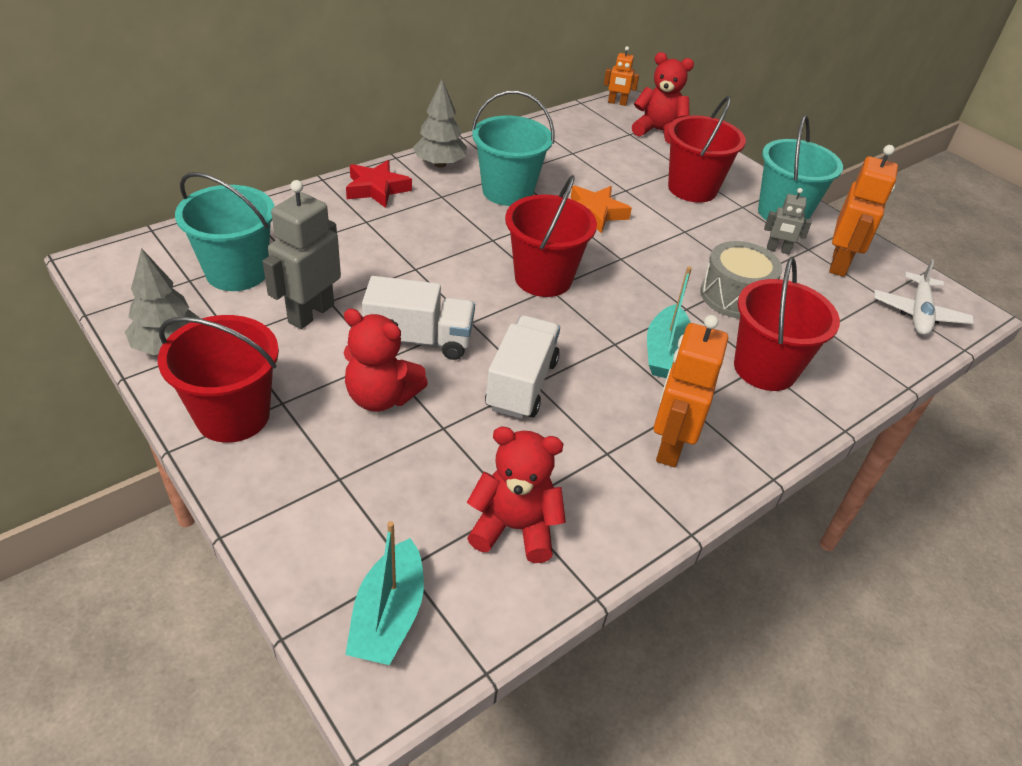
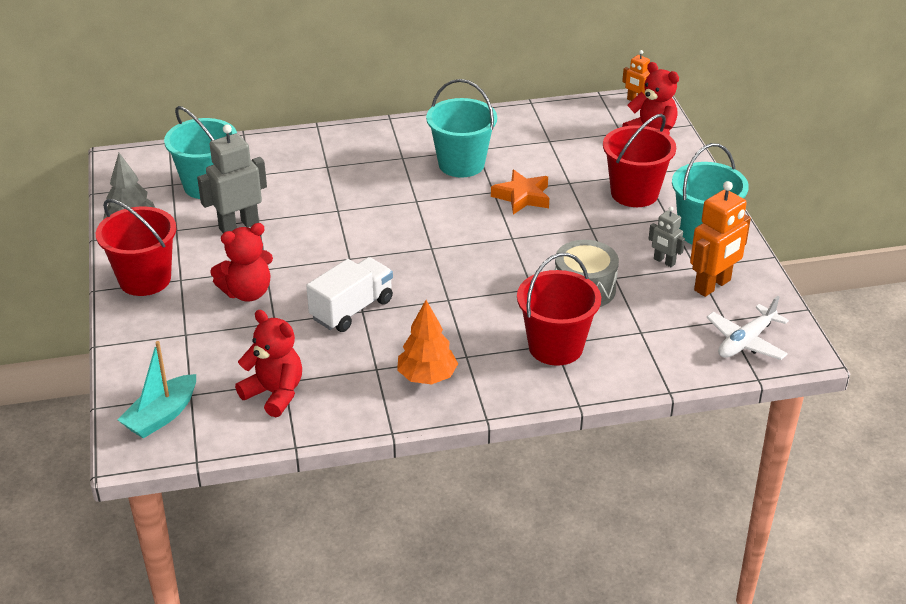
camera: 30 degrees right, 5 degrees down
red teddy bear [344,308,428,412] -> red teddy bear turned 75 degrees counterclockwise [210,223,273,301]
red star [346,160,412,208] -> none
white truck [362,276,475,360] -> none
grey tree [413,79,467,168] -> none
red bucket [505,175,597,297] -> none
turquoise boat [647,266,692,378] -> none
orange robot [654,315,728,467] -> orange tree [397,300,458,385]

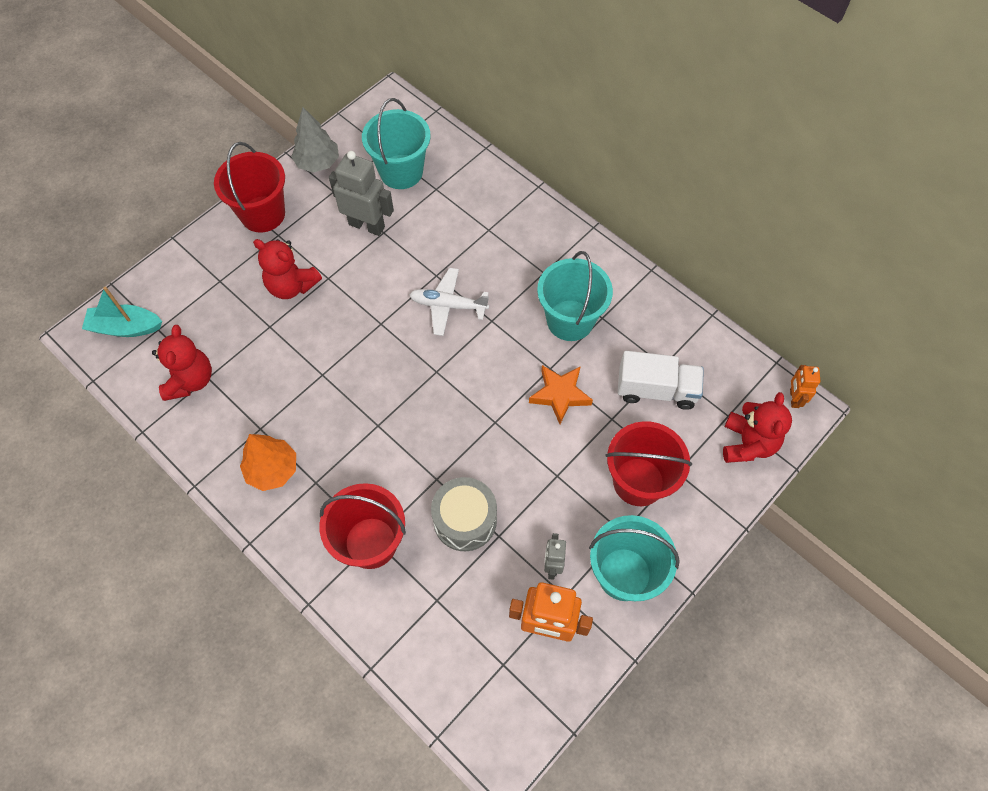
camera: 55 degrees right, 25 degrees up
white truck [306,257,393,332] -> white truck moved to [618,351,704,410]
white plane [706,296,789,360] -> white plane moved to [409,268,489,336]

